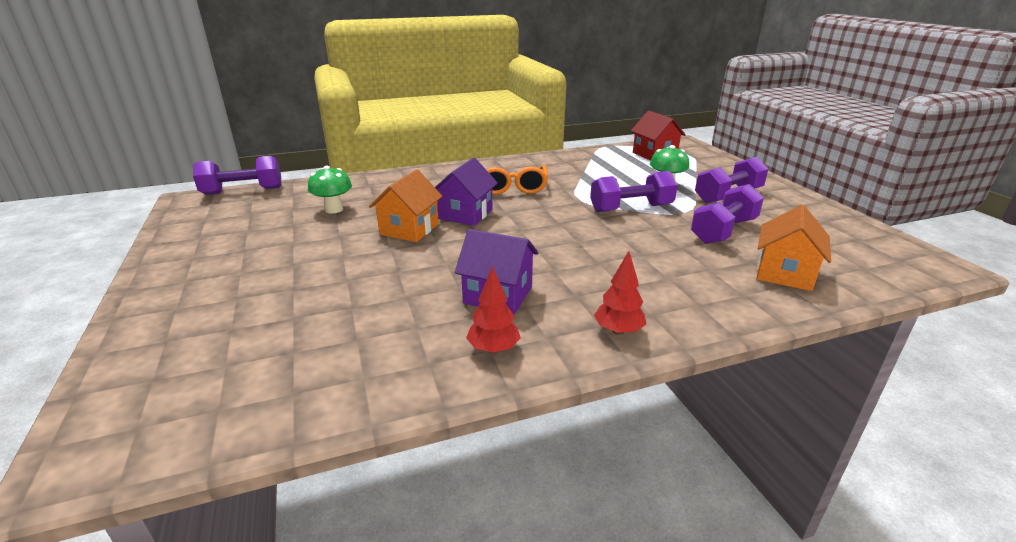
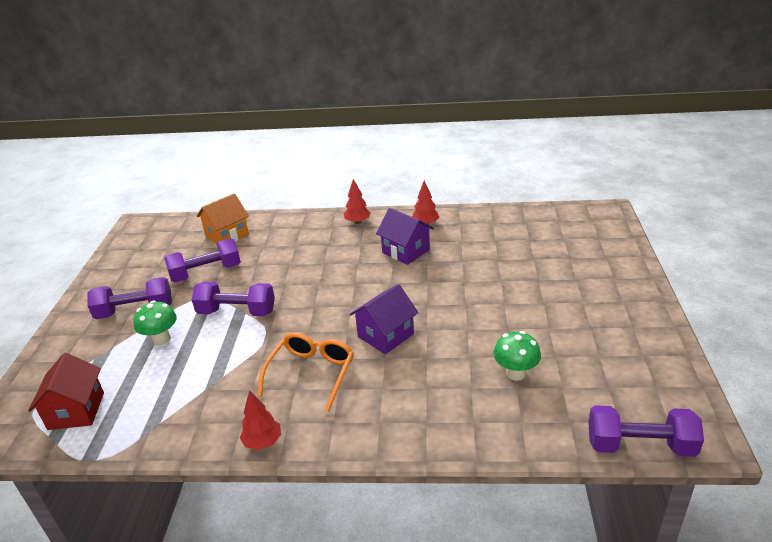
camera: 155 degrees left, 5 degrees up
orange house [369,169,443,242] -> none
none -> red tree [240,390,281,450]

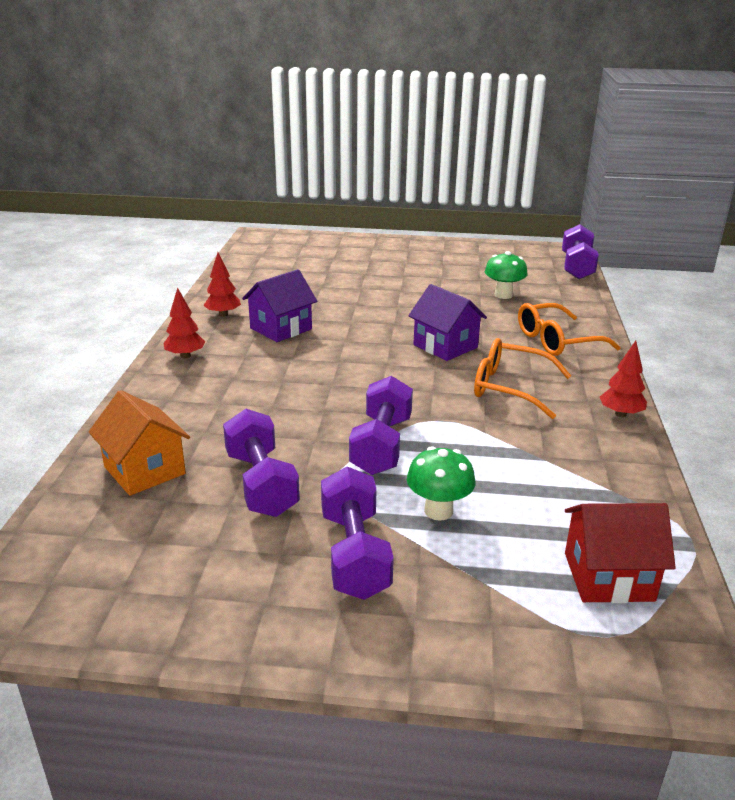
camera: 90 degrees left, 5 degrees down
none -> orange glasses [518,303,621,356]

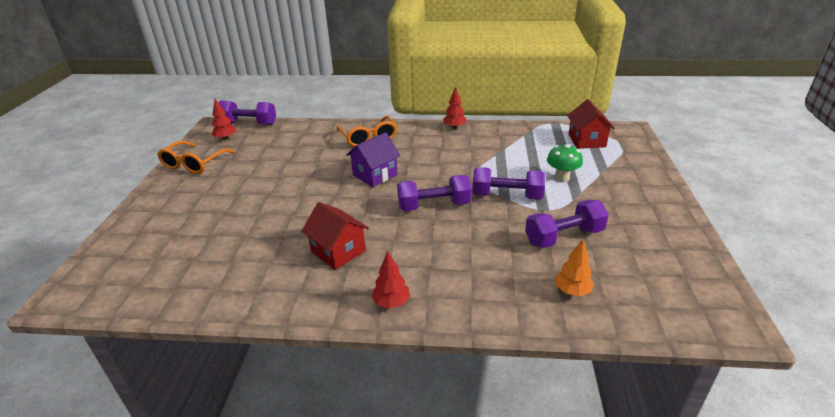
camera: 90 degrees left, 5 degrees up
orange house [88,390,190,496] -> orange tree [555,239,594,296]
red tree [203,252,241,317] -> red tree moved to [211,99,237,140]
purple house [242,269,317,342] -> red house [301,202,369,270]
purple dumbbell [321,466,394,600] -> purple dumbbell moved to [397,175,472,211]
orange glasses [474,338,571,419] -> orange glasses moved to [157,141,235,174]
green mushroom [485,251,527,299] -> none

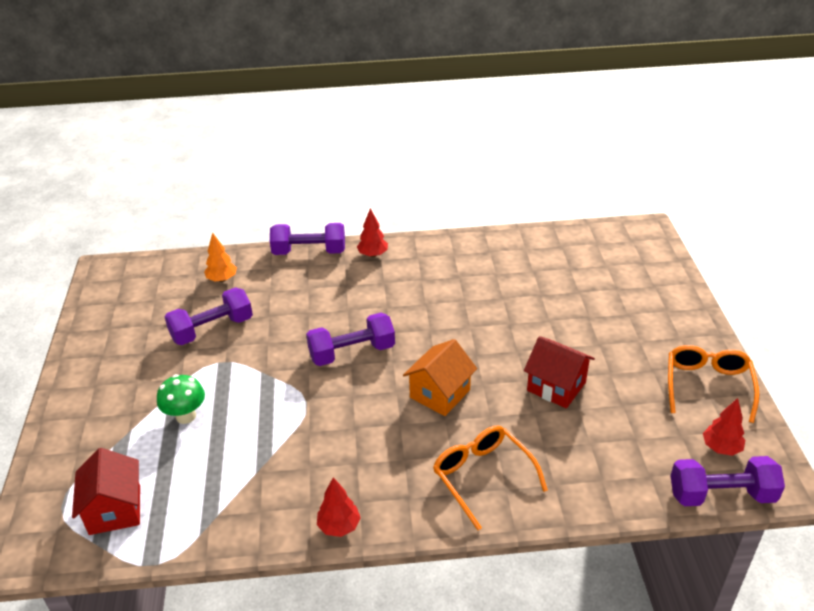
camera: 170 degrees right, 5 degrees up
red house [301,202,369,270] -> red house moved to [524,336,595,408]
purple house [346,132,401,187] -> orange house [403,339,477,416]
purple dumbbell [472,167,545,200] -> purple dumbbell moved to [270,223,345,255]

